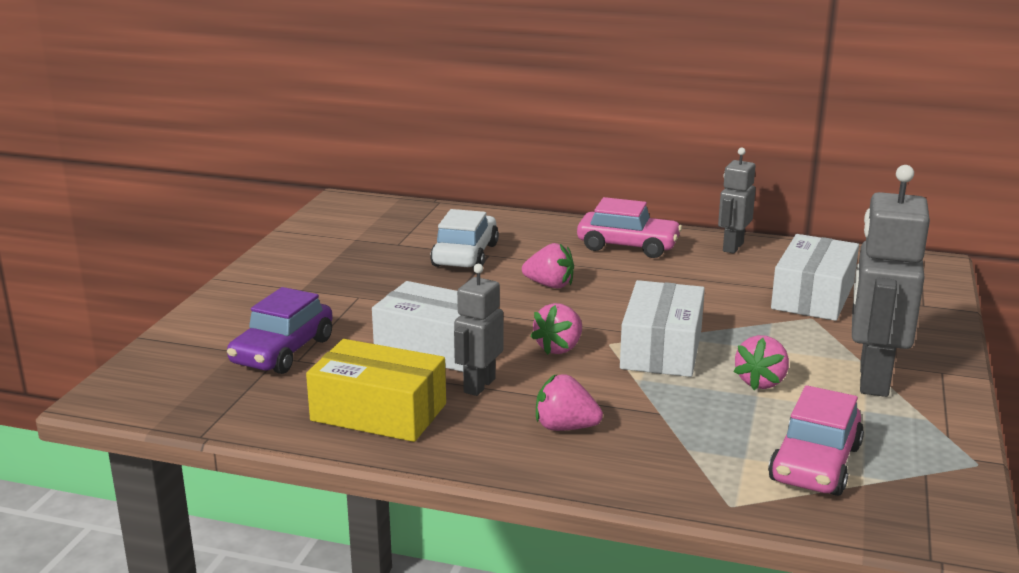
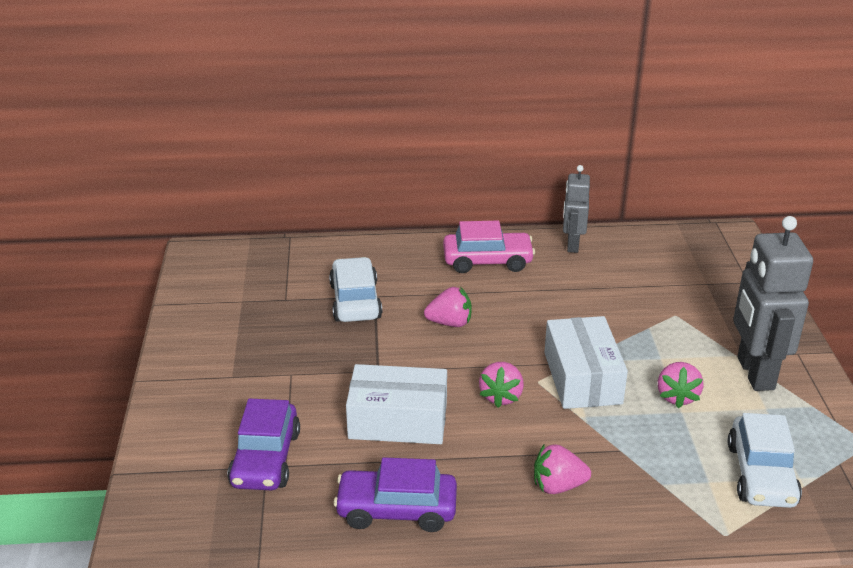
camera: 20 degrees left, 10 degrees up
yellow box [306,339,446,442] -> purple car [334,457,457,532]
grey robot [454,264,503,396] -> none
pink car [768,385,864,496] -> white car [728,413,802,508]
white box [771,234,859,321] -> none

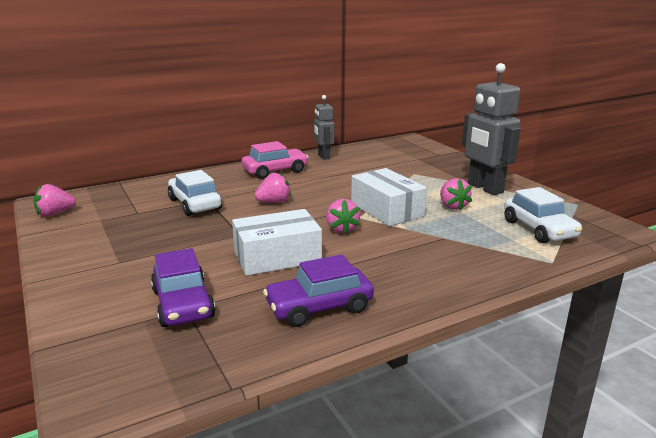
camera: 25 degrees left, 10 degrees down
pink strawberry [534,444,591,494] -> pink strawberry moved to [33,184,76,217]

